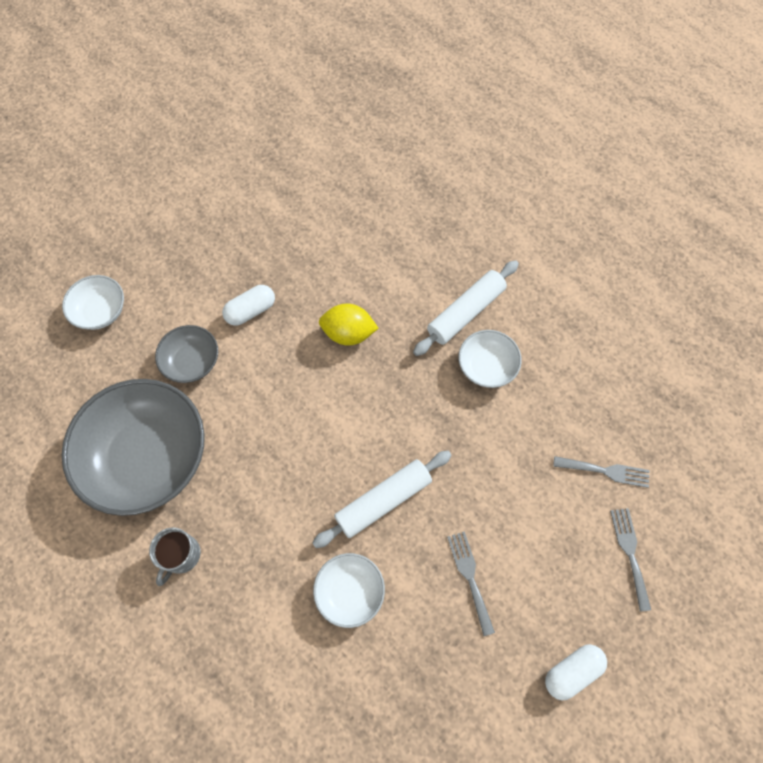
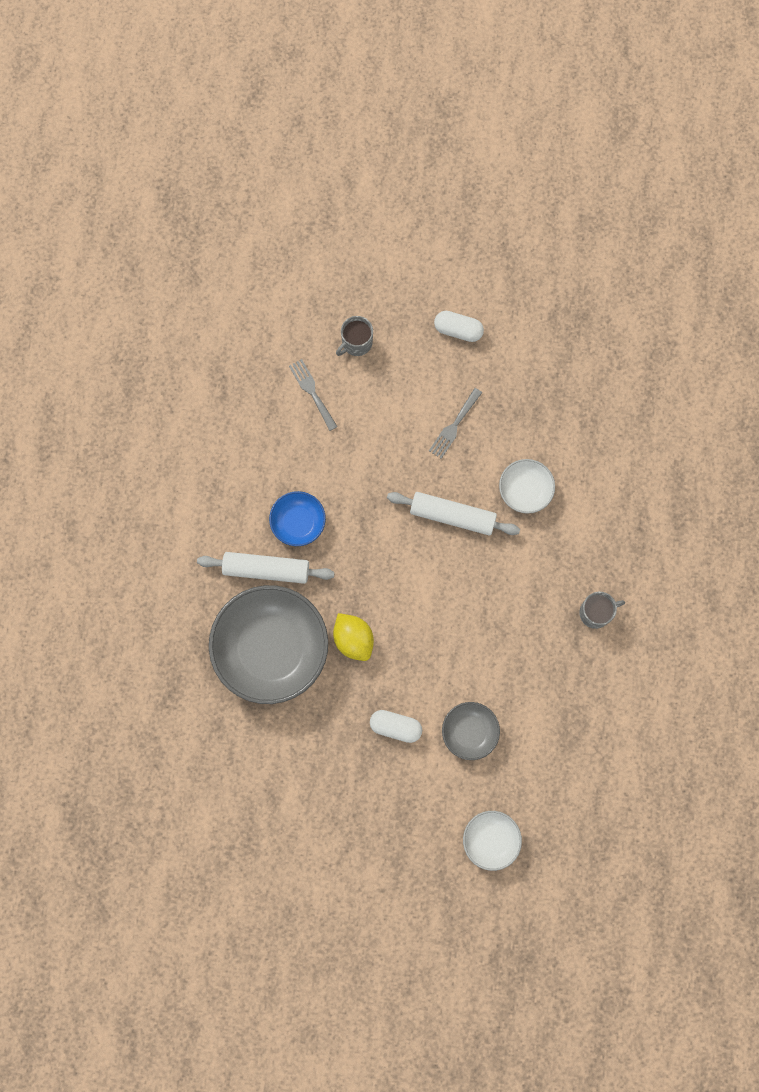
camera: 130 degrees left, 10 degrees up
grey bowl [61,379,205,516] -> grey bowl moved to [209,585,328,704]
white bowl [459,330,522,388] -> blue bowl [269,491,326,546]
grey fork [610,508,651,612] -> grey mug [336,316,373,356]

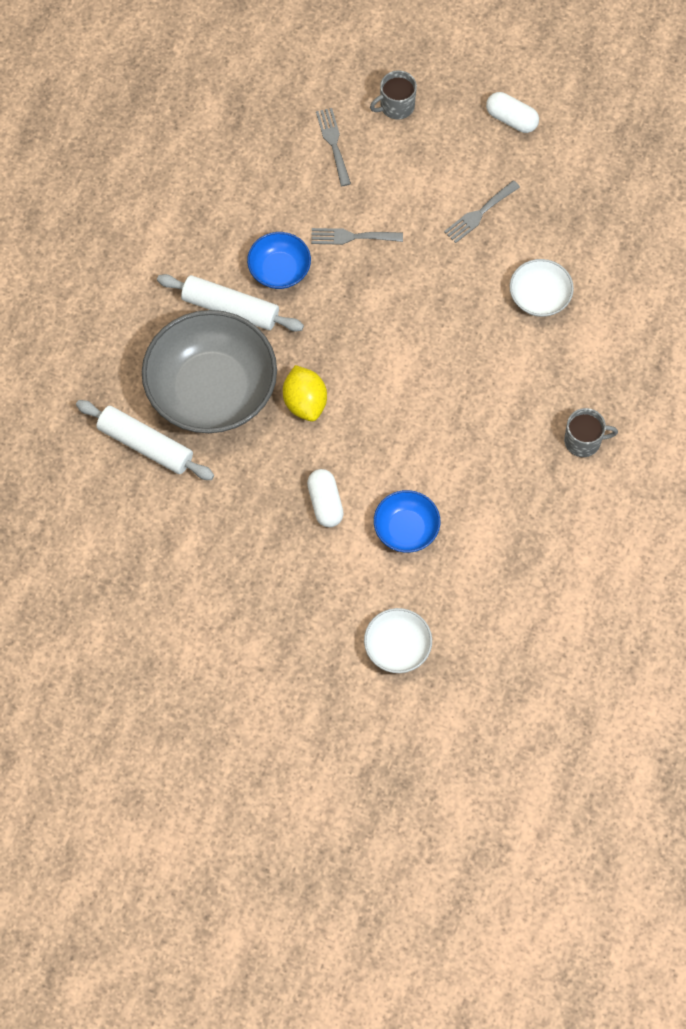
camera: 15 degrees right, 10 degrees down
white capsule [370,710,422,743] -> white capsule turned 45 degrees clockwise [307,469,344,527]
white rolling pin [387,492,520,536] -> white rolling pin moved to [76,400,214,480]
grey bowl [442,702,500,760] -> blue bowl [374,490,440,553]
none -> grey fork [311,228,403,245]

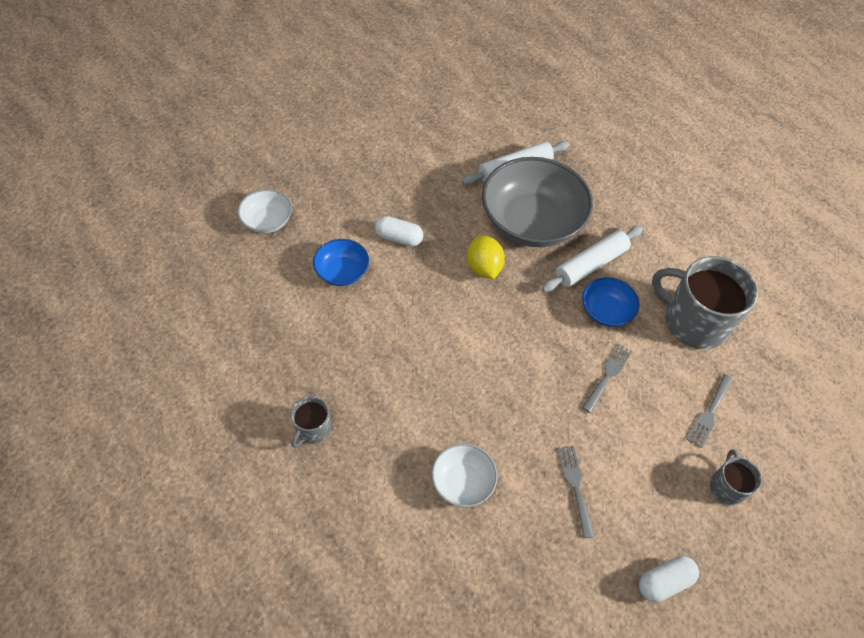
camera: 120 degrees right, 10 degrees down
yellow lemon [283,365,327,421] -> yellow lemon turned 60 degrees clockwise [467,235,505,279]
grey fork [316,108,351,186] -> grey fork turned 105 degrees clockwise [686,374,733,448]
none -> grey mug [652,256,758,349]

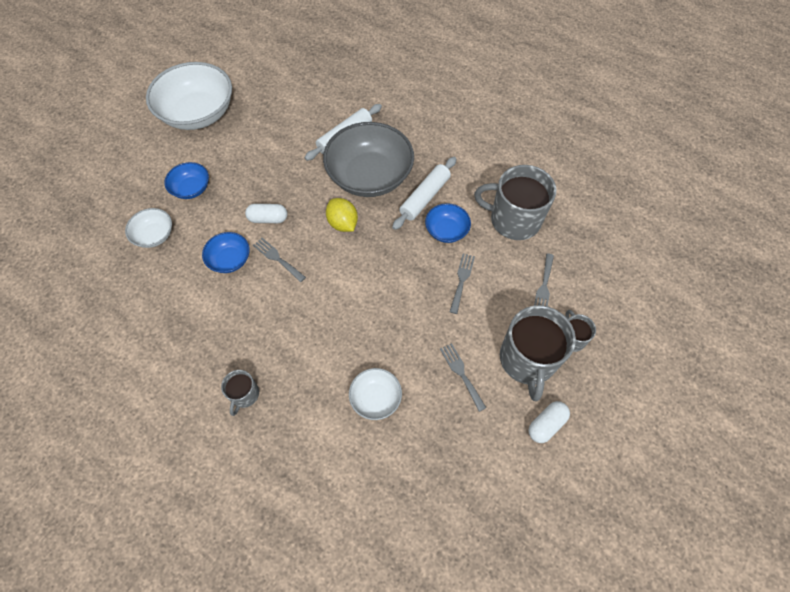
camera: 15 degrees left, 5 degrees up
none -> white bowl [146,62,232,130]
none -> blue bowl [164,162,209,199]
none -> grey fork [253,238,306,282]
none -> grey mug [500,305,576,401]

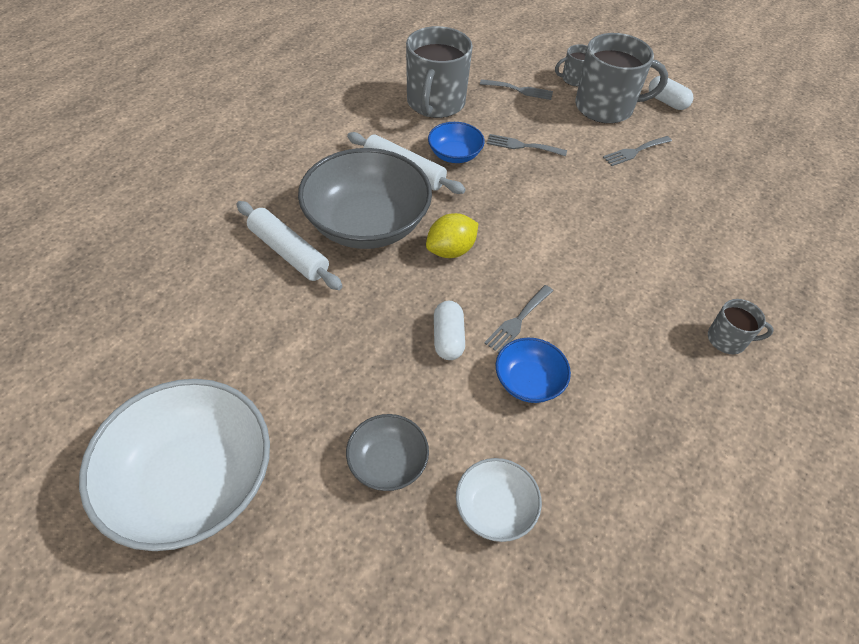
camera: 95 degrees left, 10 degrees down
blue bowl [164,162,209,199] -> grey bowl [346,414,429,491]
white bowl [349,368,402,420] -> none

